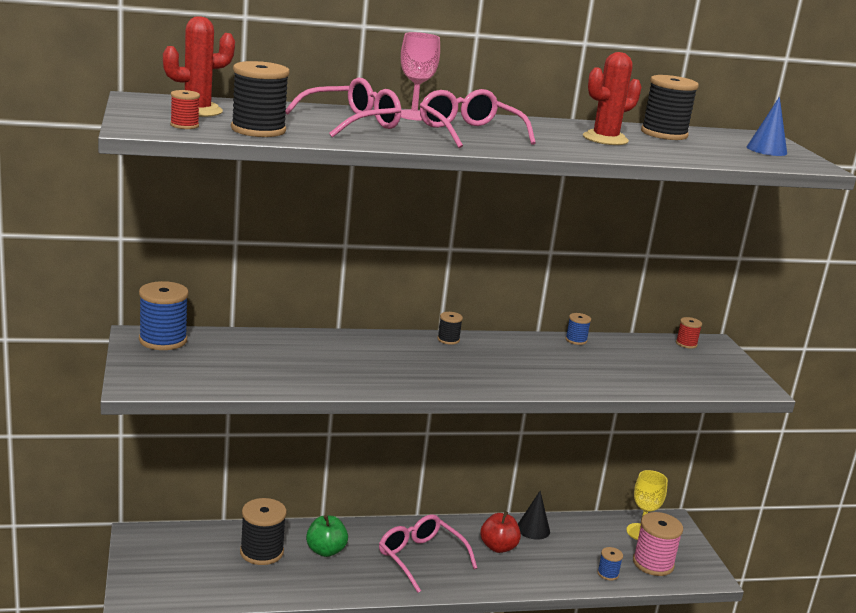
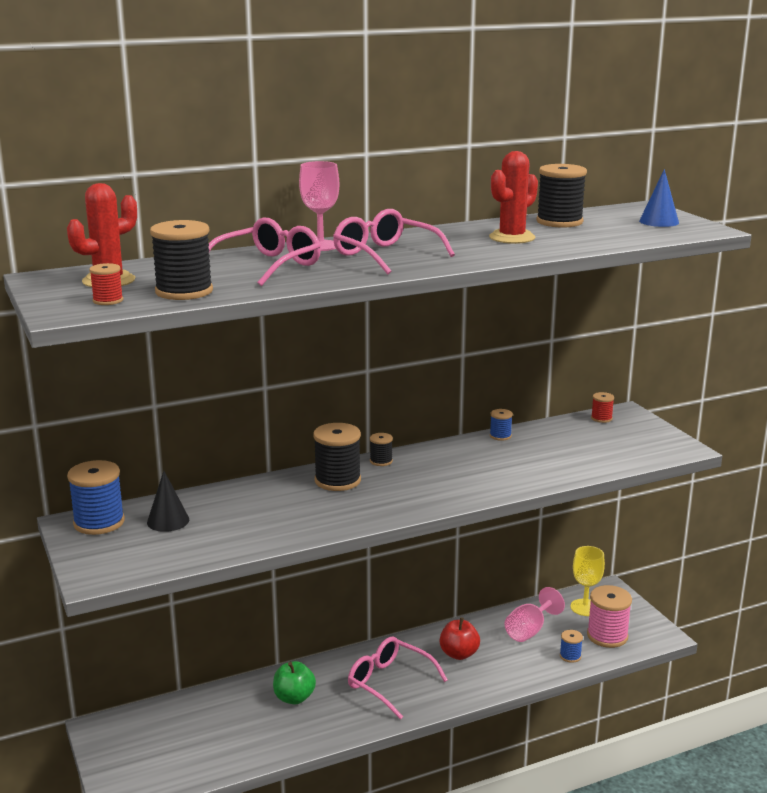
camera: 10 degrees left, 0 degrees up
black spool [240,498,287,565] -> black spool moved to [313,423,361,491]
black cone [518,491,550,540] -> black cone moved to [147,471,189,532]
none -> pink goblet [504,587,565,642]

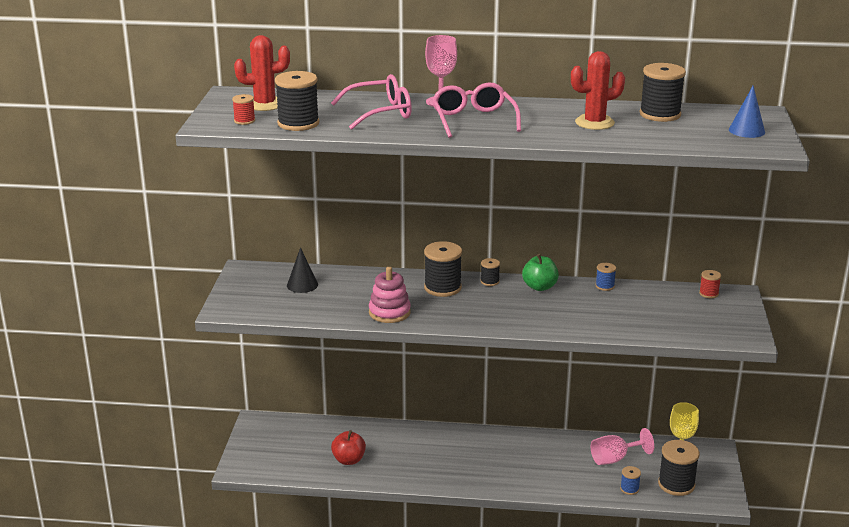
camera: 30 degrees right, 5 degrees up
blue spool [67,460,125,535] -> none
green apple [273,661,316,704] -> green apple moved to [522,254,559,291]
pink glasses [348,636,448,720] -> none
red apple [440,617,480,660] -> red apple moved to [331,430,366,465]
pink spool [587,585,632,648] -> black spool [658,440,700,496]
none -> pink stacking toy [369,267,411,323]

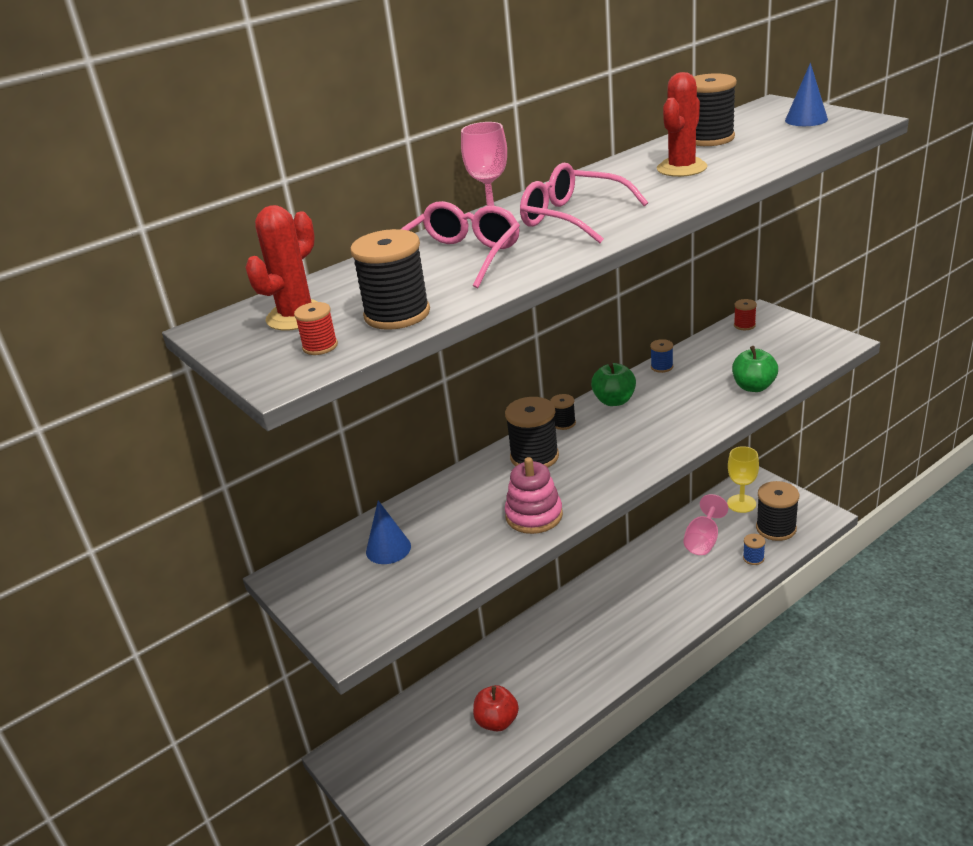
camera: 40 degrees left, 5 degrees up
black cone [287,247,318,293] -> blue cone [366,500,411,564]
none -> green apple [732,346,778,392]

